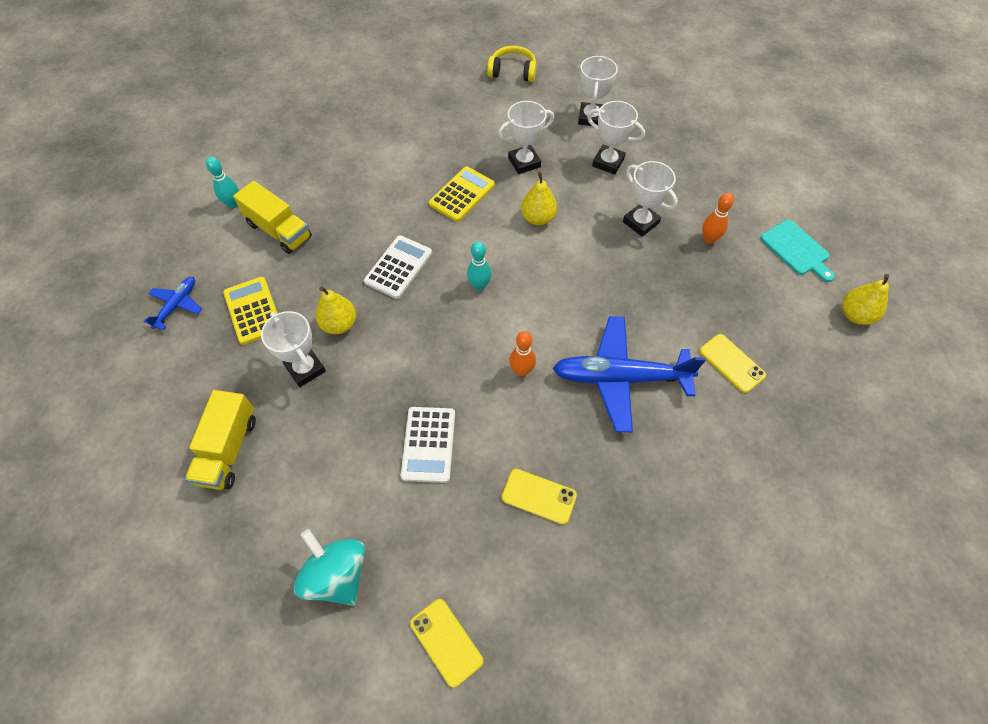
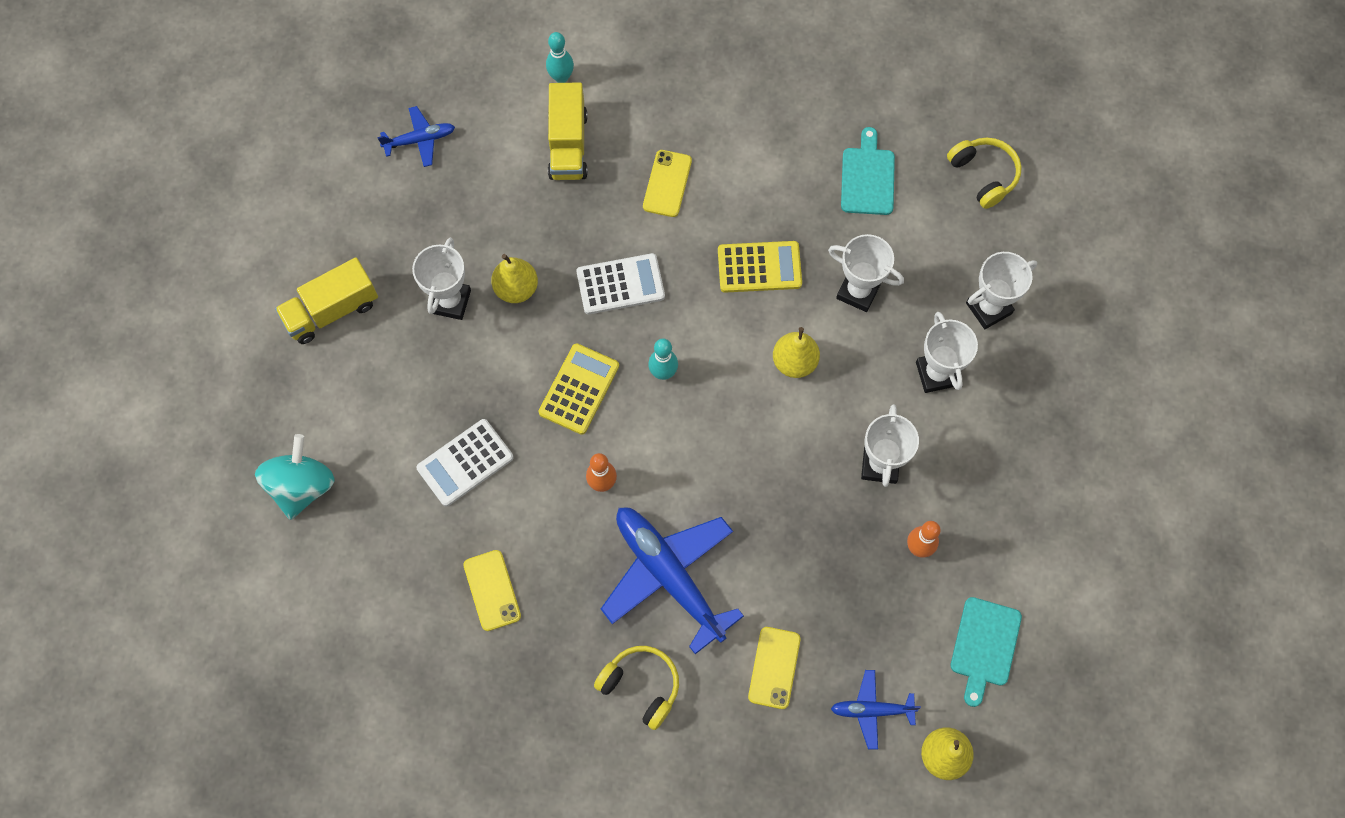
camera: 50 degrees right, 10 degrees up
yellow calculator [223,277,278,345] -> yellow calculator moved to [539,343,619,435]
yellow phone [410,599,483,688] -> yellow phone moved to [643,150,692,217]
none -> yellow headphones [594,646,679,730]
none -> blue plane [831,670,921,749]
none -> turquoise cutting board [841,127,895,215]

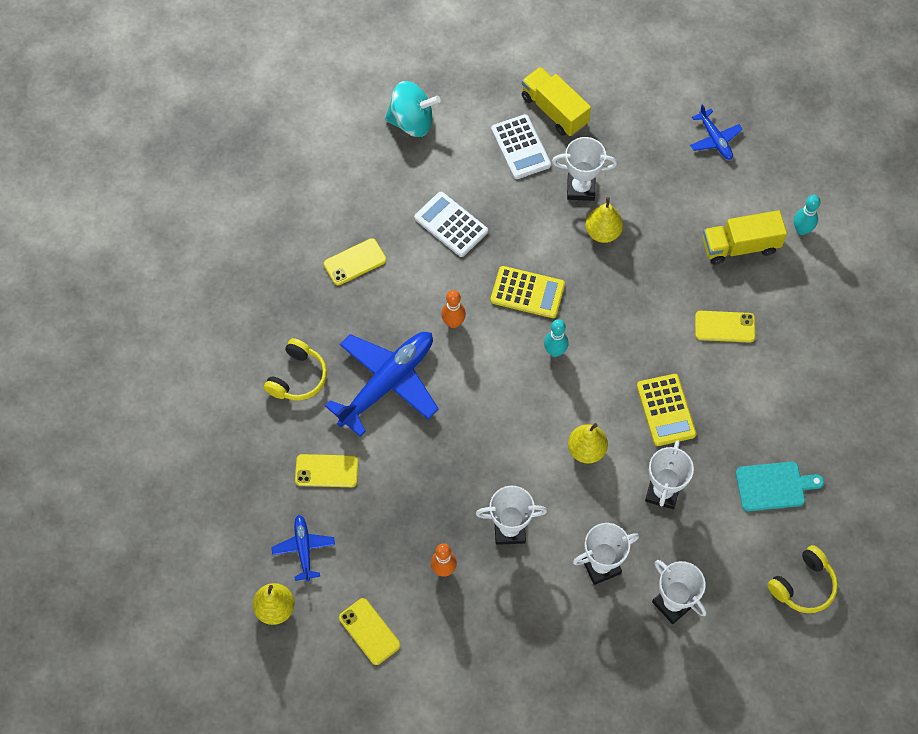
camera: 80 degrees right, 5 degrees down
white calculator [576,253,665,314] -> white calculator moved to [491,114,551,179]
turquoise cutting board [951,597,1022,707] -> yellow phone [339,598,401,665]

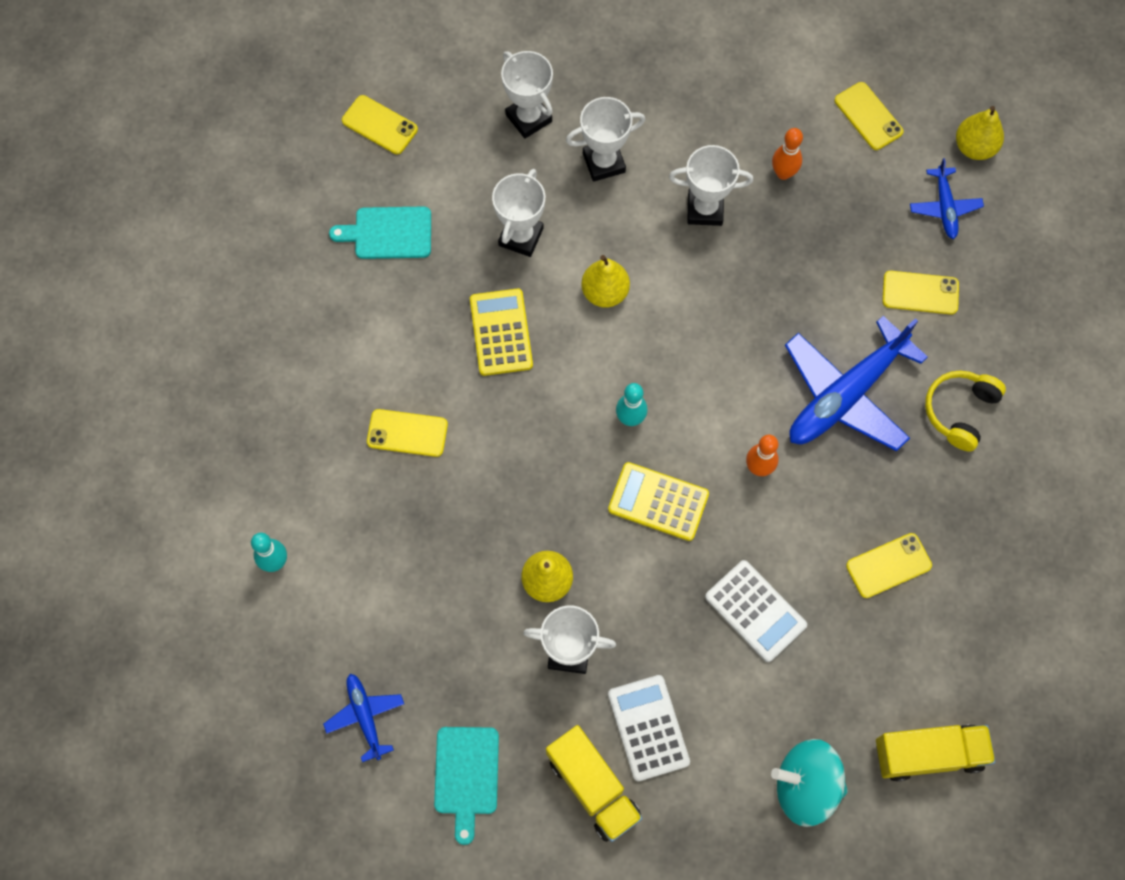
camera: 175 degrees left, 5 degrees up
yellow truck [703,210,787,265] -> yellow truck moved to [876,724,996,782]
yellow headphones [767,545,838,613] -> yellow phone [342,95,418,154]
none -> turquoise cutting board [434,727,499,845]

